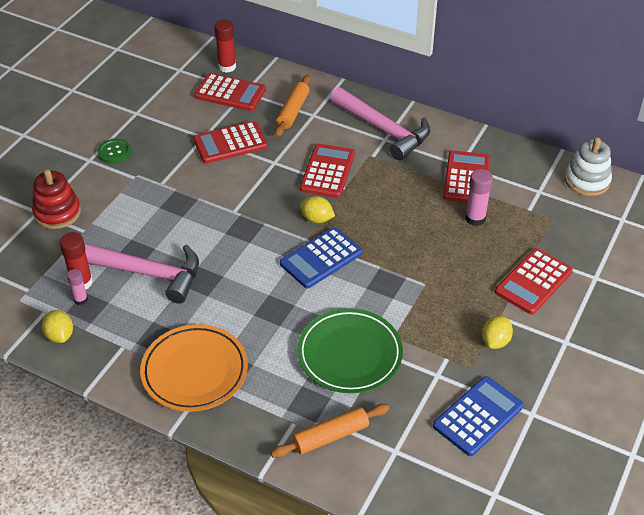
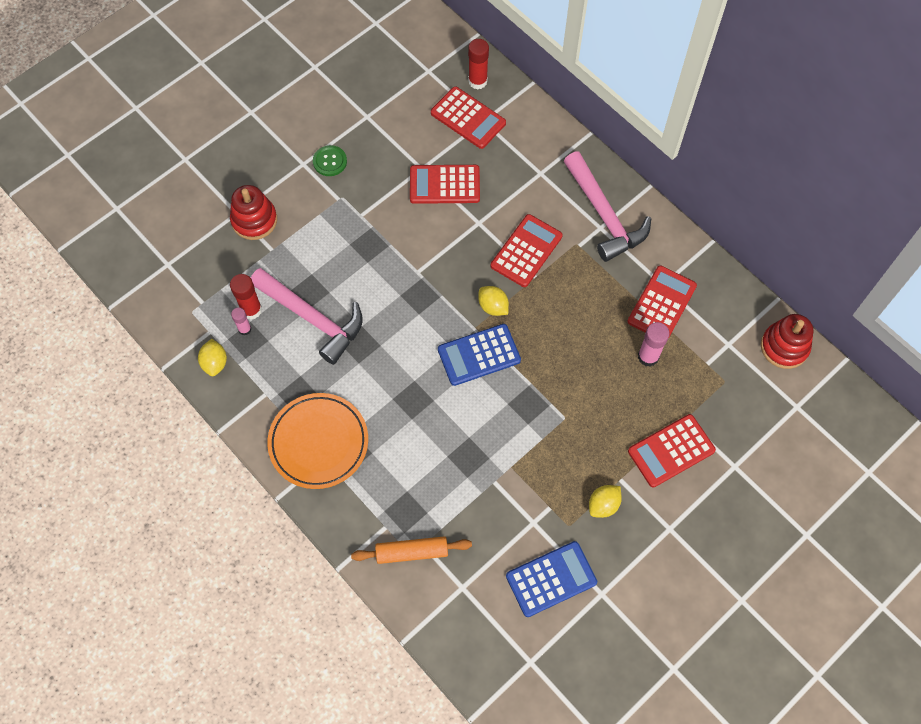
camera: 20 degrees right, 20 degrees up
orange rolling pin [274,75,311,137] -> none
green plate [297,308,403,393] -> none
white stacking toy [565,137,612,196] -> red stacking toy [761,314,813,369]

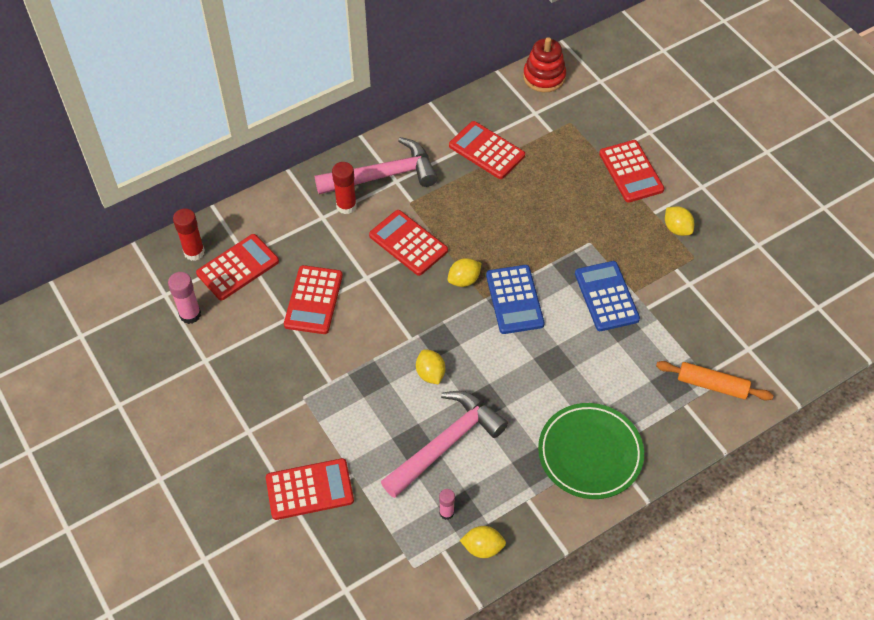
camera: 80 degrees left, 10 degrees down
red stacking toy [230,185,277,240] -> red calculator [266,458,354,520]
red glue stick [230,274,262,320] -> red glue stick moved to [332,162,357,214]
orange plate [267,393,368,489] -> green plate [538,403,644,499]
green button [313,145,347,176] -> none
orange rolling pin [351,536,472,564] -> orange rolling pin turned 75 degrees counterclockwise [656,361,773,401]
blue calculator [506,541,597,617] -> blue calculator moved to [575,261,640,331]
pink glue stick [638,322,670,367] -> pink glue stick moved to [168,272,201,324]
none -> yellow lemon [416,349,445,385]

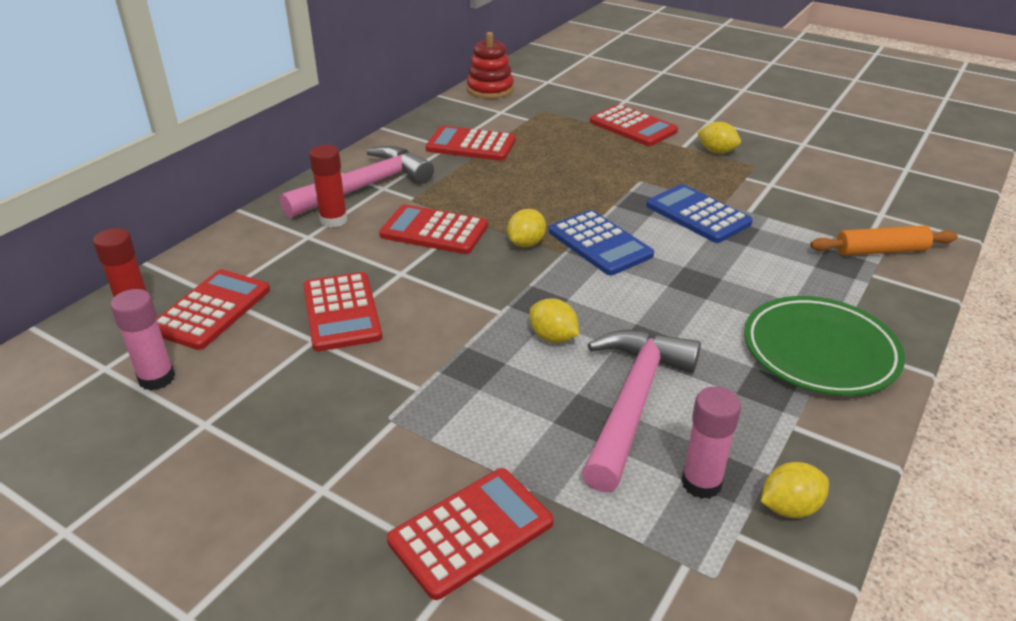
camera: 25 degrees left, 20 degrees down
pink glue stick [439,489,455,520] -> pink glue stick [681,387,741,499], size x1.60

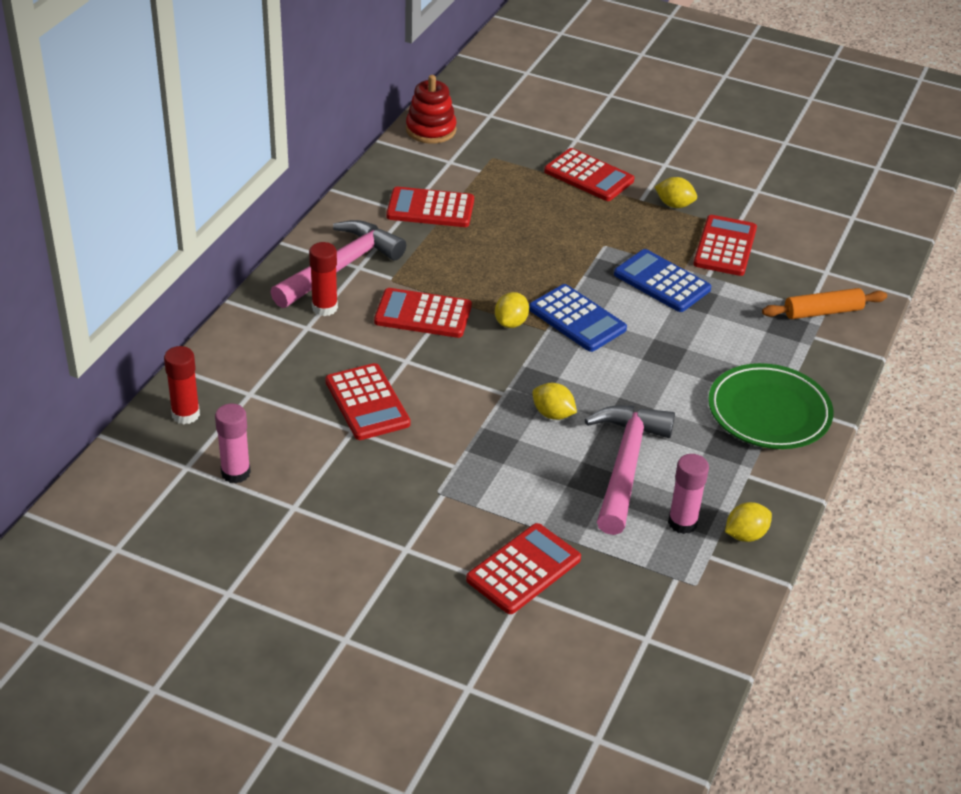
camera: 10 degrees left, 5 degrees up
red calculator [157,269,270,350] -> red calculator moved to [693,215,757,276]

